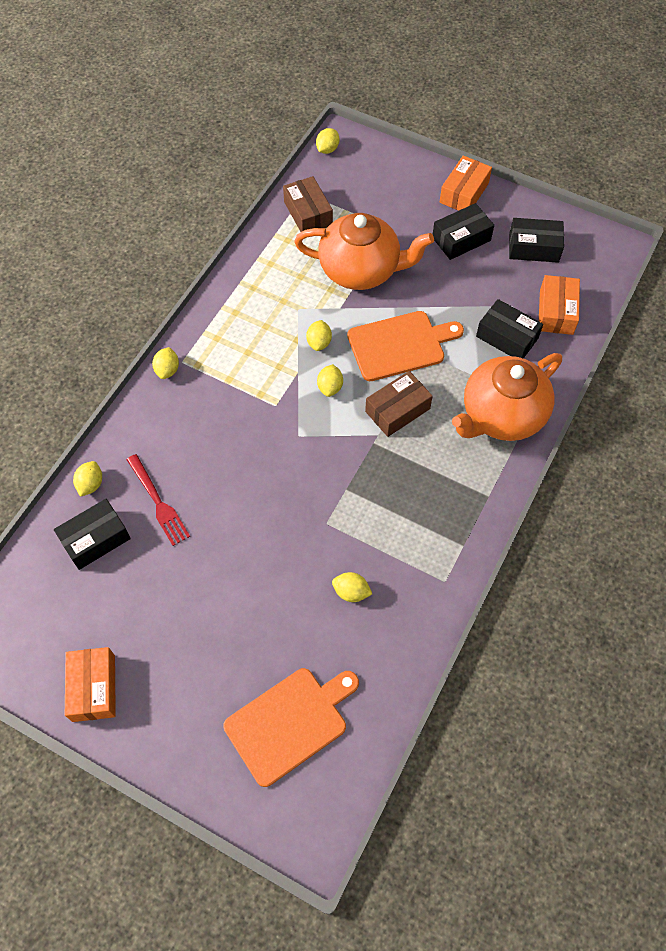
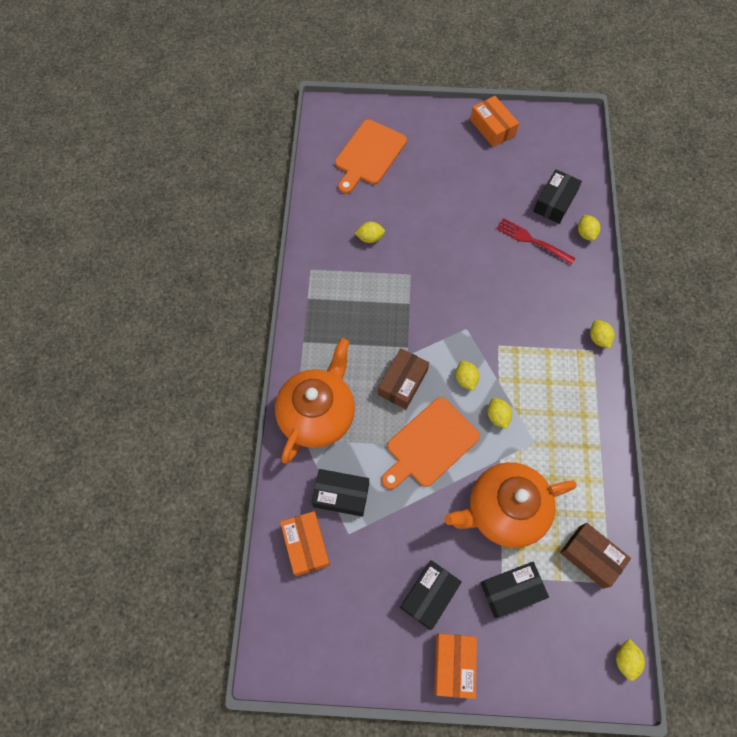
camera: 155 degrees right, 5 degrees up
black box [509,218,564,263] -> black box moved to [480,562,549,618]

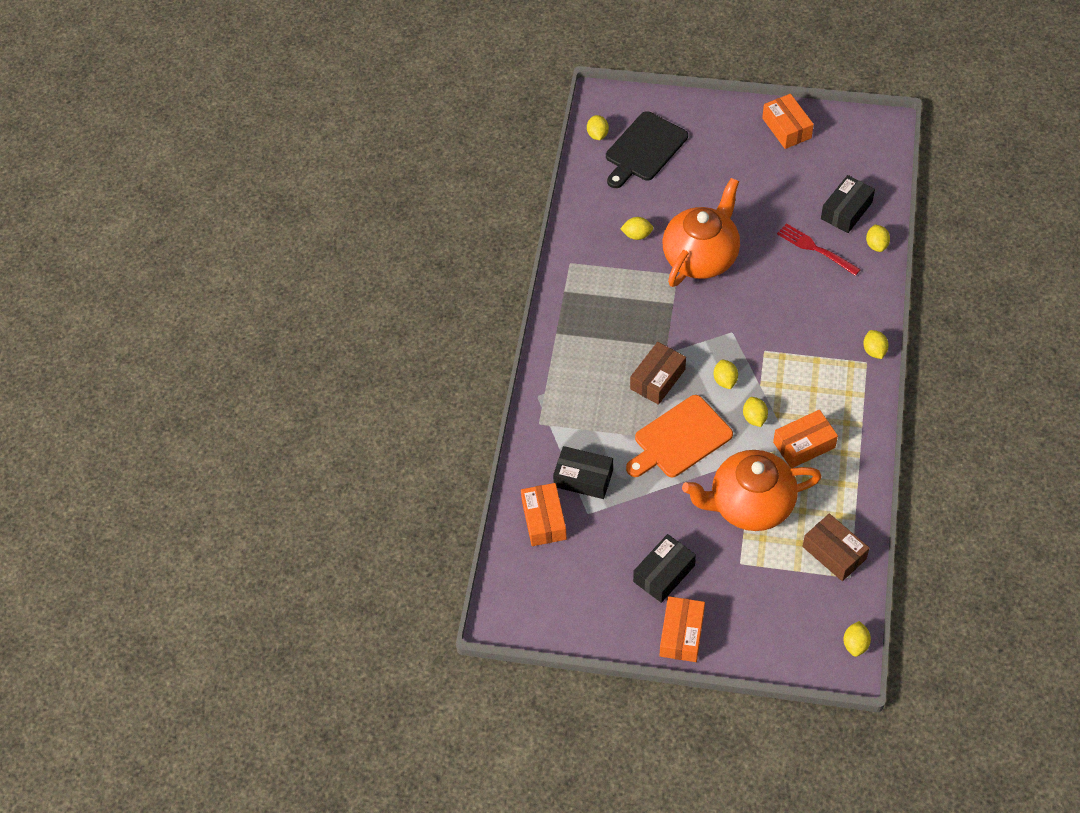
camera: 10 degrees right, 10 degrees down
orange teapot [275,338,355,464] -> orange teapot moved to [662,178,740,287]
orange cutting board [335,119,407,194] -> black cutting board [606,111,688,188]
black box [480,562,549,618] -> none
none -> yellow lemon [587,115,609,140]
none -> orange box [773,410,838,468]

